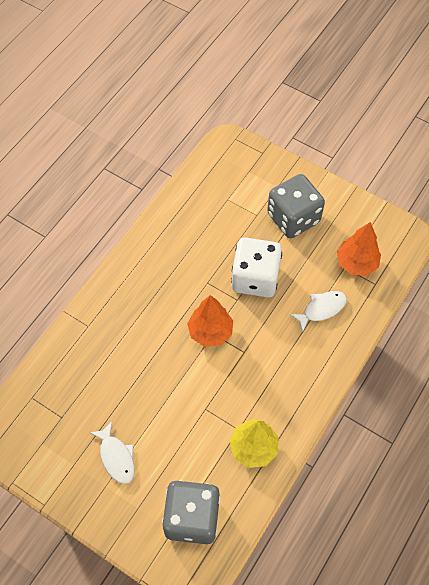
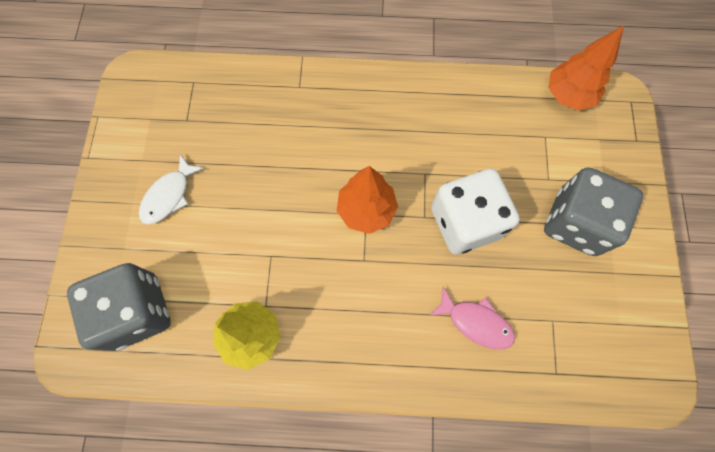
camera: 60 degrees right, 10 degrees up
white fish [289,291,347,333] -> pink fish [430,287,515,349]
orange tree [337,222,381,276] -> orange tree moved to [548,26,624,111]

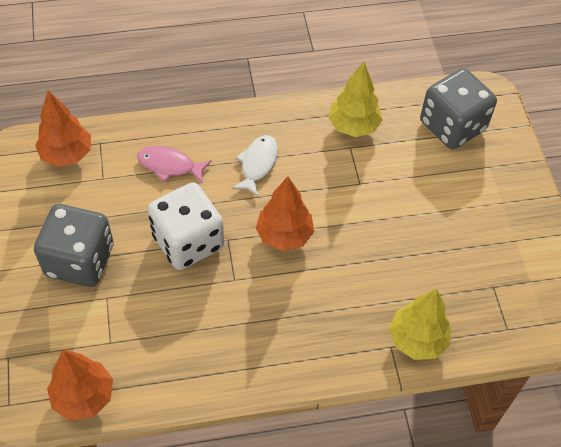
camera: 165 degrees right, 15 degrees down
white fish [139,154,205,225] -> white fish moved to [232,135,278,197]
none -> orange tree [35,91,91,167]
none -> yellow tree [389,288,451,360]

